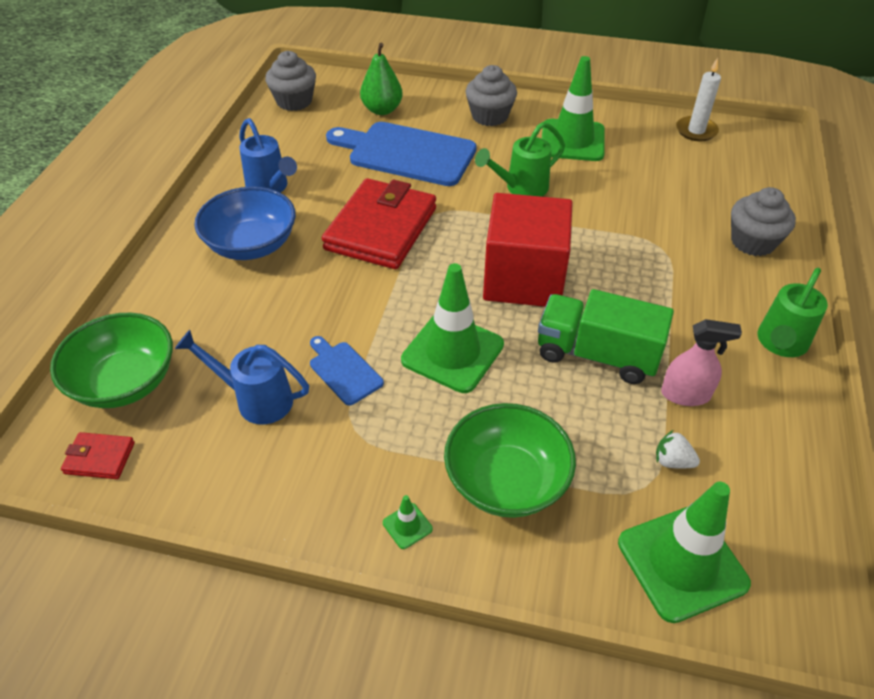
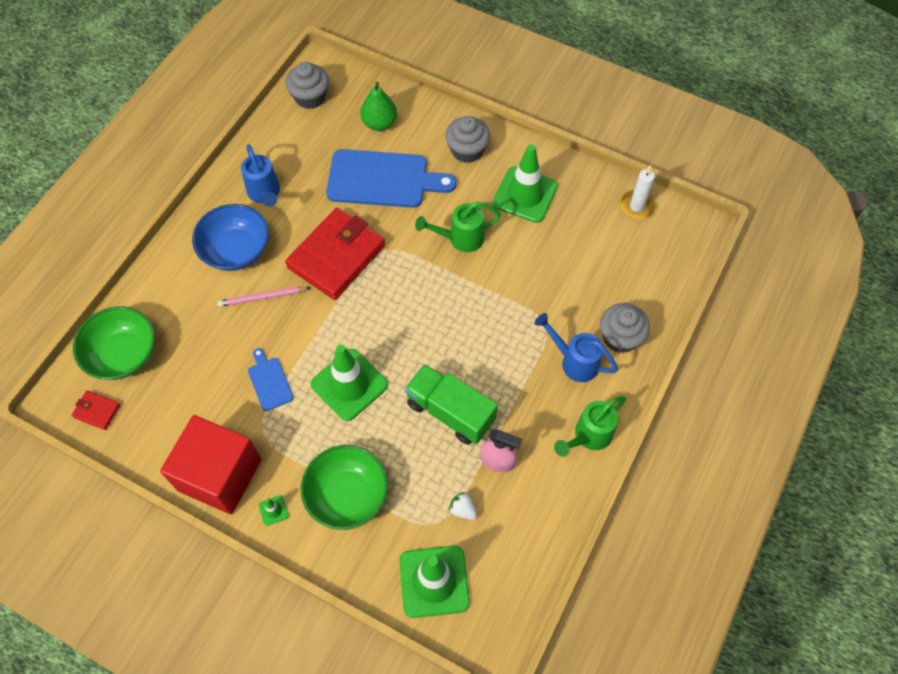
camera: 15 degrees right, 15 degrees up
blue watering can [175,330,309,425] -> blue watering can moved to [535,313,618,382]
blue cutting board [326,122,477,186] -> blue cutting board turned 150 degrees clockwise [326,149,456,208]
red cube [483,193,573,307] -> red cube moved to [160,415,262,514]
none -> pink pencil [217,287,310,307]

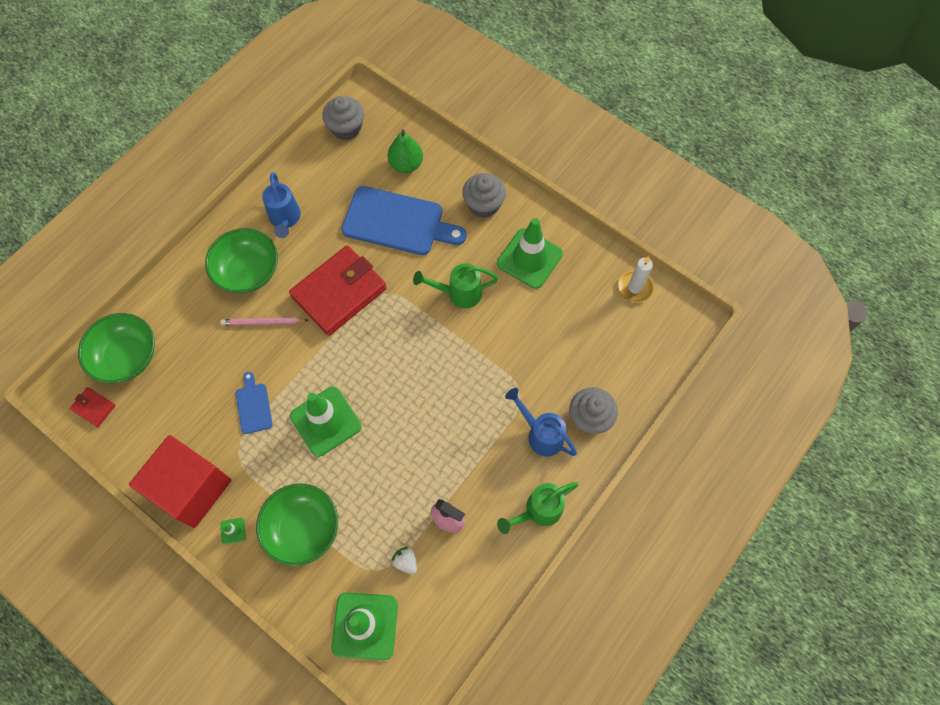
camera: 10 degrees right, 5 degrees up
blue bowl [192,204,269,271] -> green bowl [205,228,278,294]
green truck [405,364,498,445] -> none

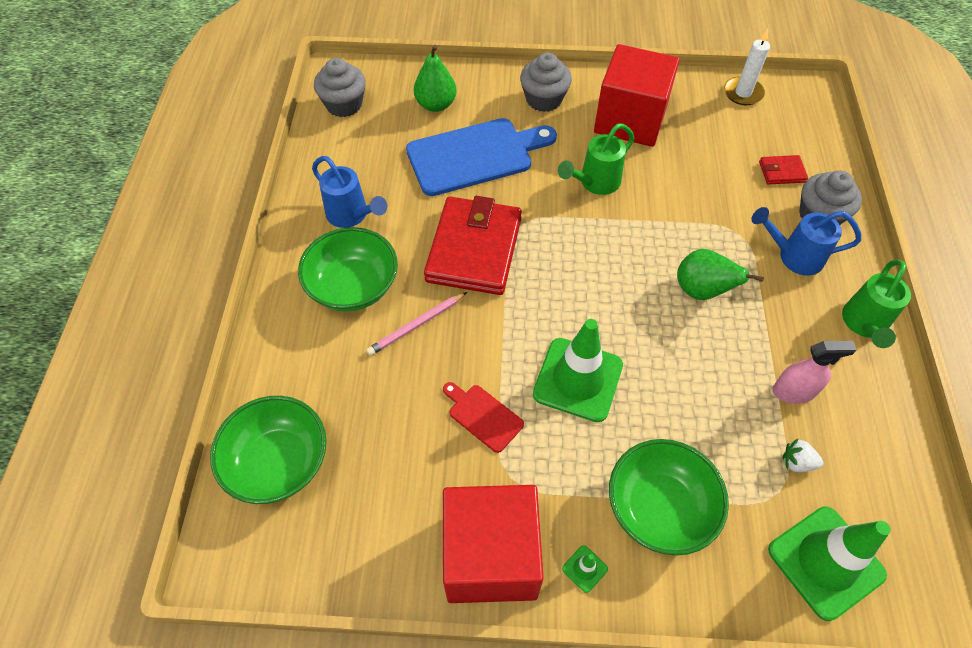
camera: 35 degrees left, 10 degrees down
red wallet [70,387,116,427] -> red wallet moved to [759,155,808,184]
blue cutting board [236,372,273,434] -> red cutting board [443,382,524,453]
green traffic cone [497,218,563,289] -> red cube [594,44,680,147]
none -> green pear [677,249,764,300]

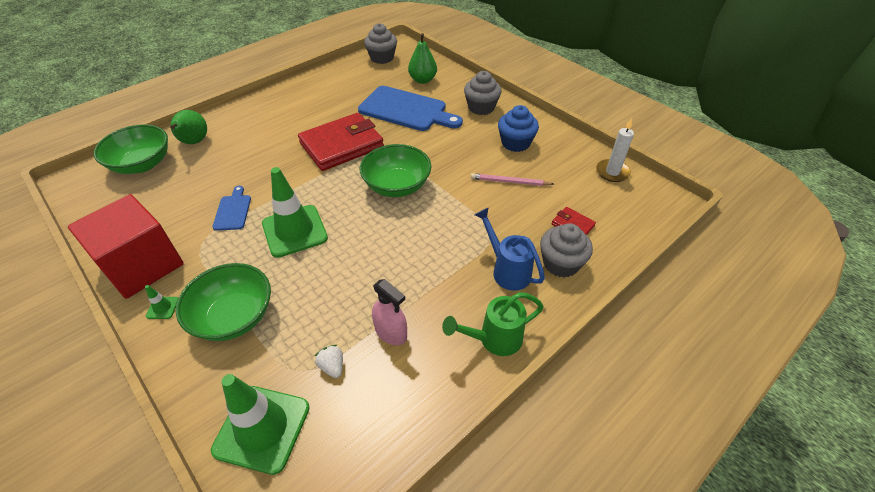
camera: 45 degrees right, 10 degrees down
green bowl [298,227,398,311] -> green bowl moved to [360,144,432,197]
blue watering can [312,156,387,228] -> none
pink pencil [366,292,467,356] -> pink pencil moved to [471,173,553,186]
red cutting board [443,382,524,453] -> blue cutting board [212,186,251,231]
green watering can [558,124,634,195] -> none
red cube [594,44,680,147] -> blue cupcake [498,105,539,152]
green pear [677,249,764,300] -> green pear moved to [170,110,207,144]

